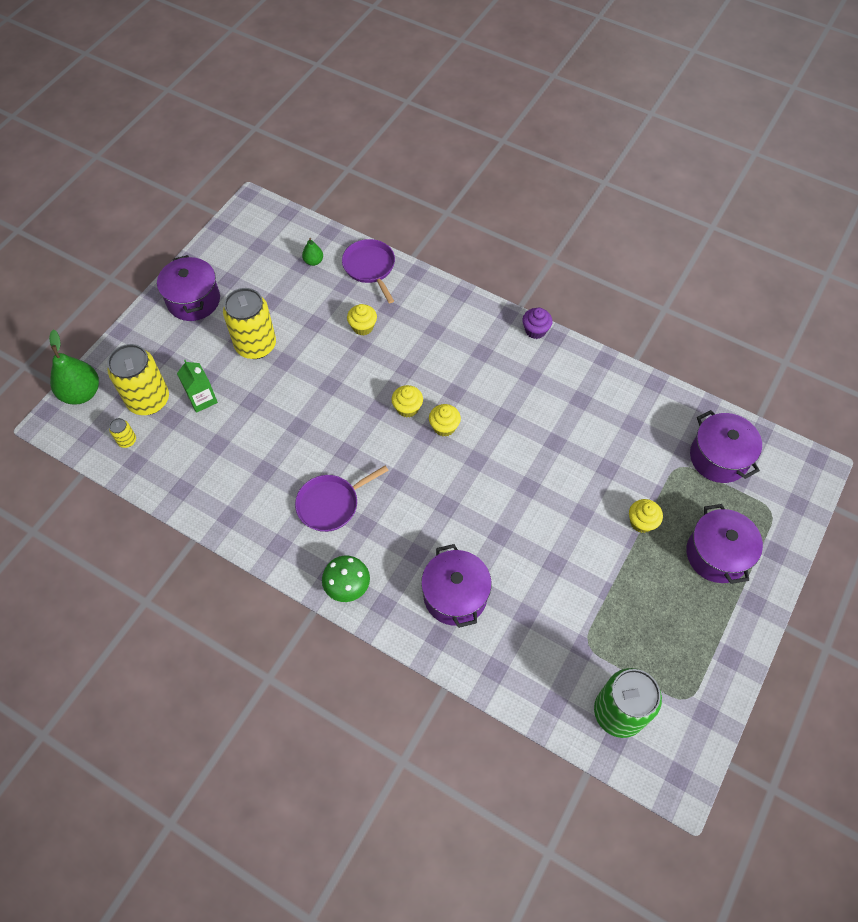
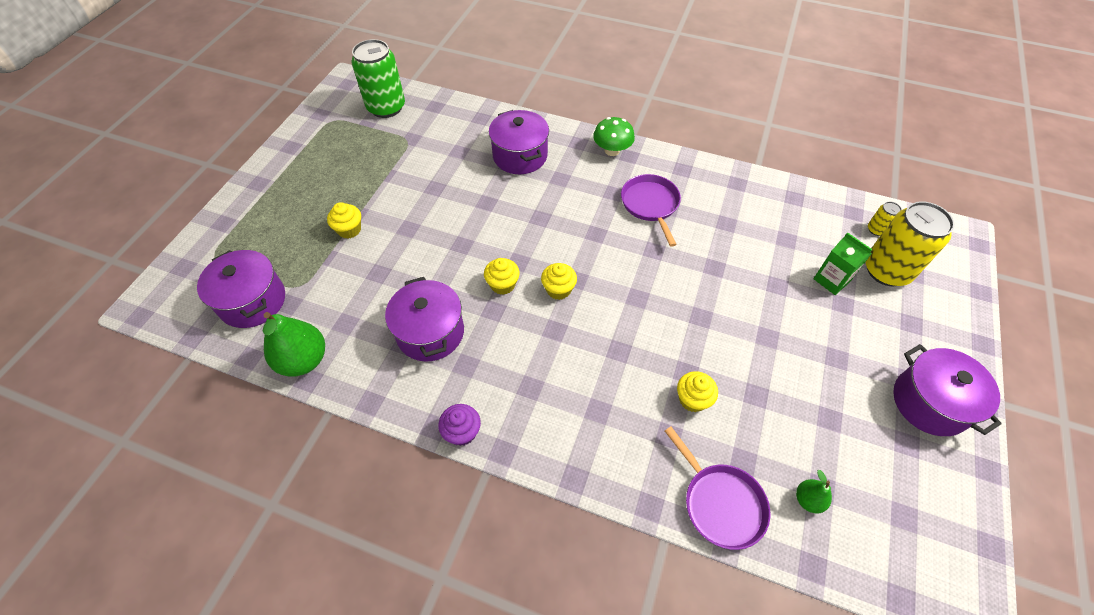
camera: 170 degrees right, 5 degrees down
green pear [49,330,99,405] -> green pear moved to [263,312,325,377]
yellow can [223,288,276,359] -> none
purple pan [295,466,389,532] -> purple pan turned 60 degrees counterclockwise [621,174,681,247]
yellow cupcake [392,385,423,418] -> yellow cupcake moved to [484,258,520,295]
purple pot [686,504,763,584] -> purple pot moved to [385,277,464,361]

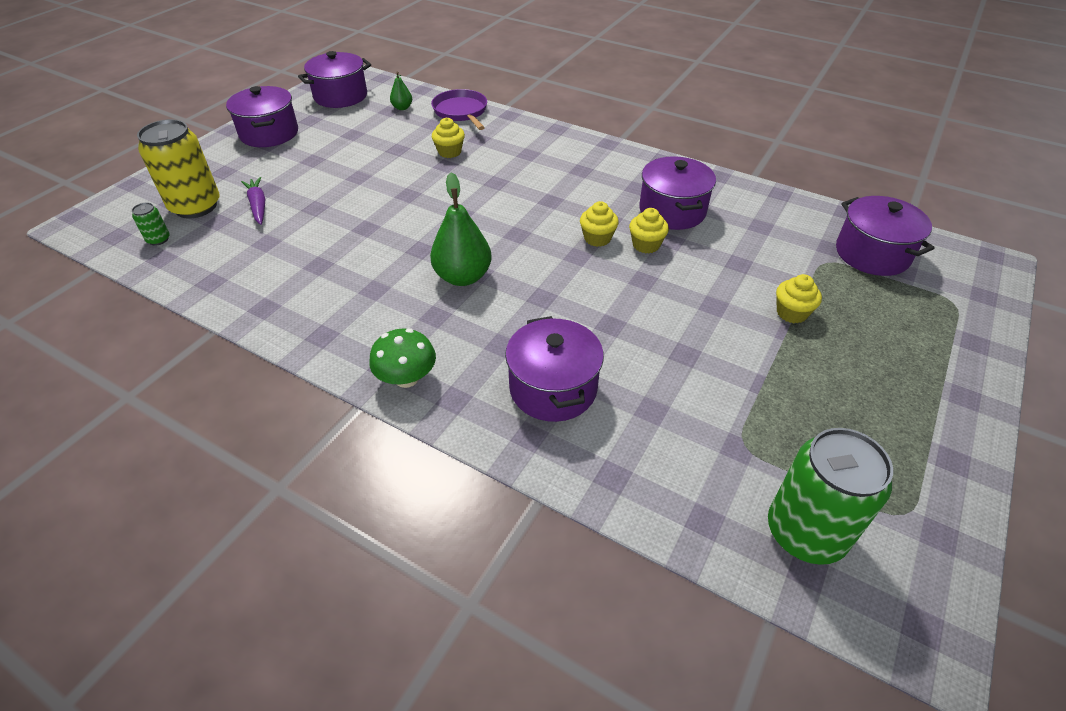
camera: 170 degrees left, 10 degrees down
green pear [263,312,325,377] -> green pear moved to [430,173,492,286]
purple cupcake [438,404,481,446] -> none
yellow cupcake [541,263,577,300] -> yellow cupcake moved to [629,208,669,253]
purple pan [621,174,681,247] -> none
green carton [813,232,873,295] -> purple carrot [241,177,265,225]
yellow can [868,201,902,236] -> green can [132,202,170,245]
none -> purple pot [298,51,371,108]

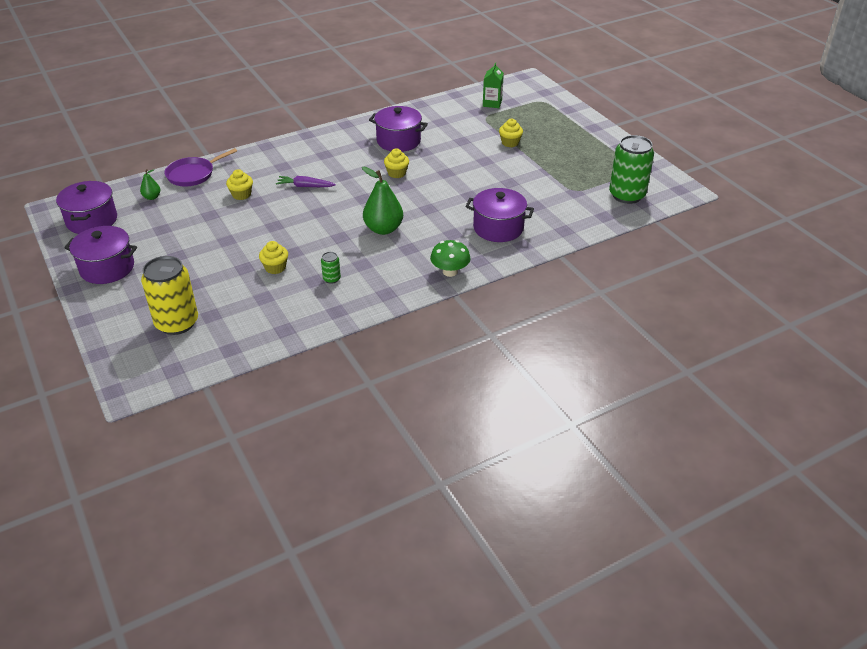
camera: 60 degrees left, 5 degrees down
green can [132,202,170,245] -> green can moved to [321,252,341,284]
purple carrot [241,177,265,225] -> purple carrot moved to [276,176,336,187]
purple pan [431,89,487,130] -> purple pan turned 45 degrees counterclockwise [165,148,237,186]
yellow cupcake [629,208,669,253] -> yellow cupcake moved to [259,241,288,274]
purple pot [836,196,935,276] -> green carton [483,63,504,108]

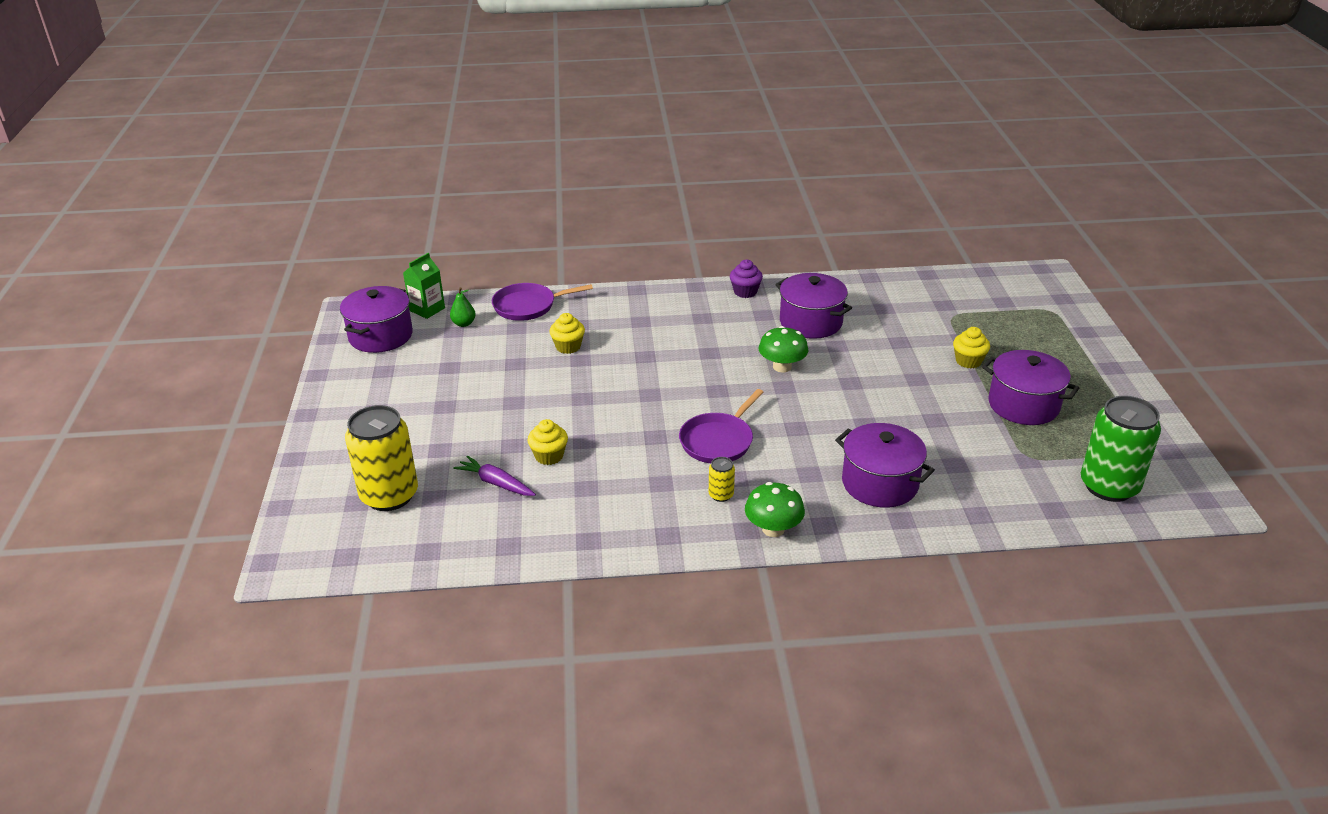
camera: 25 degrees right, 5 degrees down
purple pot [64,226,137,284] -> purple pot moved to [982,350,1079,425]
purple carrot [276,176,336,187] -> purple carrot moved to [453,456,536,496]
green can [321,252,341,284] -> none
green pear [362,167,403,235] -> purple pan [679,389,764,463]
yellow cupcake [384,148,409,178] -> green mushroom [759,326,809,372]
green carton [483,63,504,108] -> green carton moved to [403,253,445,319]
none -> yellow can [709,457,735,502]
none -> purple cupcake [730,260,763,298]

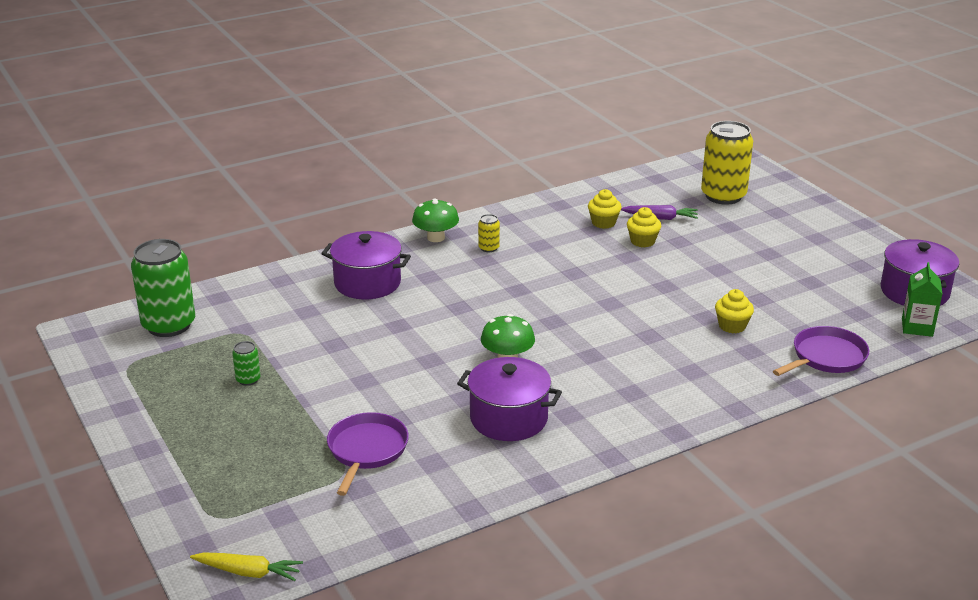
camera: 155 degrees right, 5 degrees down
green pear [450,287,476,327] -> none
purple pan [679,389,764,463] -> purple pan moved to [327,412,409,496]
purple cupcake [730,260,763,298] -> none
yellow cupcake [953,327,990,369] -> yellow cupcake moved to [588,189,622,229]
purple pot [982,350,1079,425] -> green can [232,341,260,386]
none -> yellow carrot [190,552,303,581]

